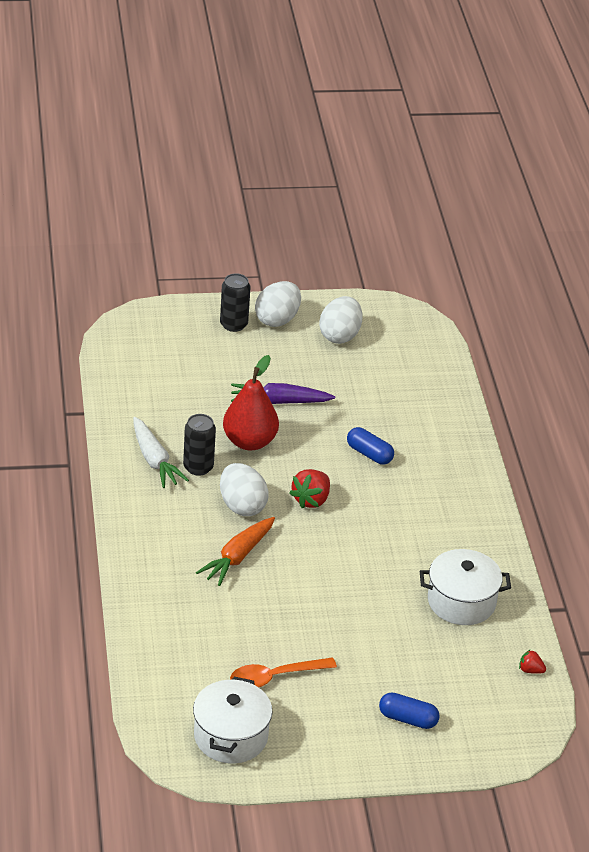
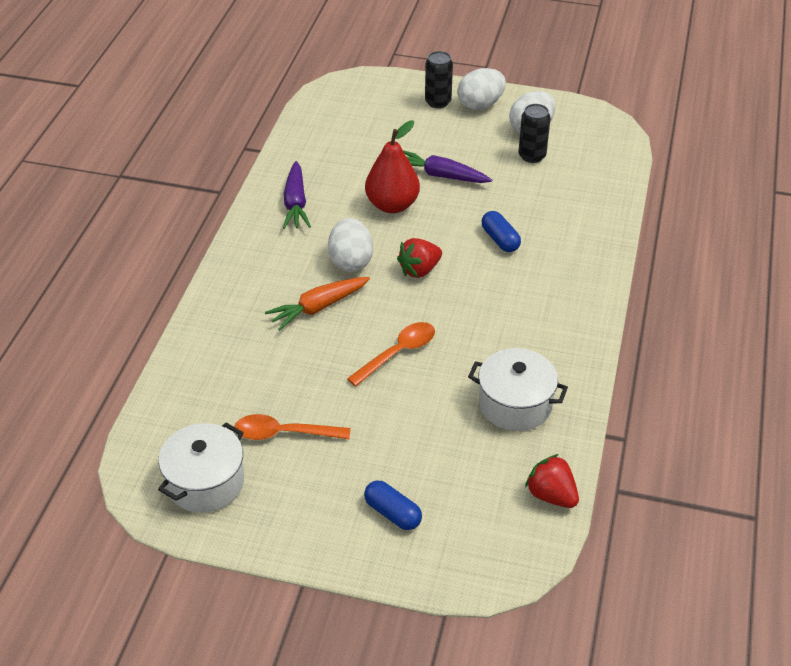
camera: 25 degrees right, 5 degrees up
white carrot [133,417,189,488] -> purple carrot [283,161,311,229]
black can [183,414,216,476] -> black can moved to [519,104,550,163]
red strawberry [519,649,546,674] -> red strawberry [525,454,579,508], size x1.83
none -> orange spoon [347,322,435,387]

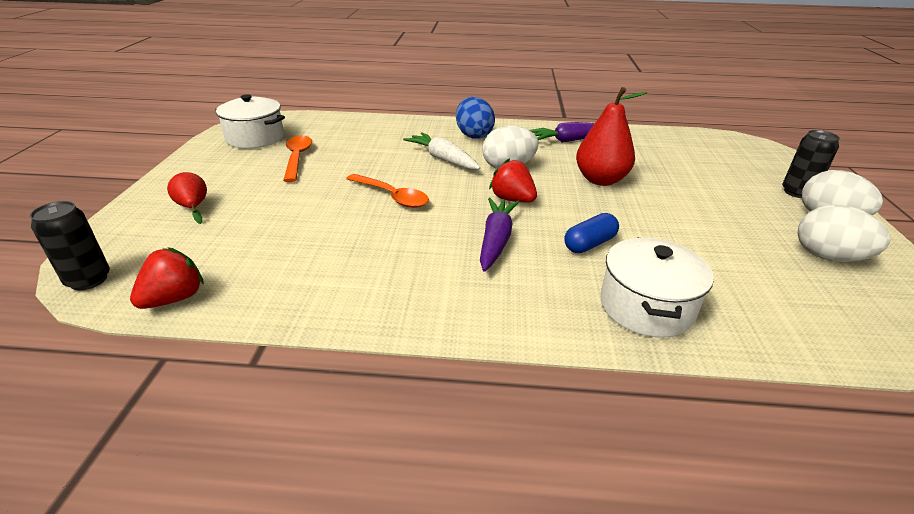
camera: 80 degrees right, 10 degrees down
orange carrot [265,277,370,330] -> white carrot [403,132,480,170]
blue capsule [364,481,422,530] -> red pear [167,172,207,224]
purple carrot [403,150,492,183] -> purple carrot moved to [480,198,519,271]
white pot [468,348,568,431] -> white pot moved to [600,237,714,338]
black can [519,104,550,163] -> black can moved to [30,201,110,290]
none -> blue egg [456,97,495,139]

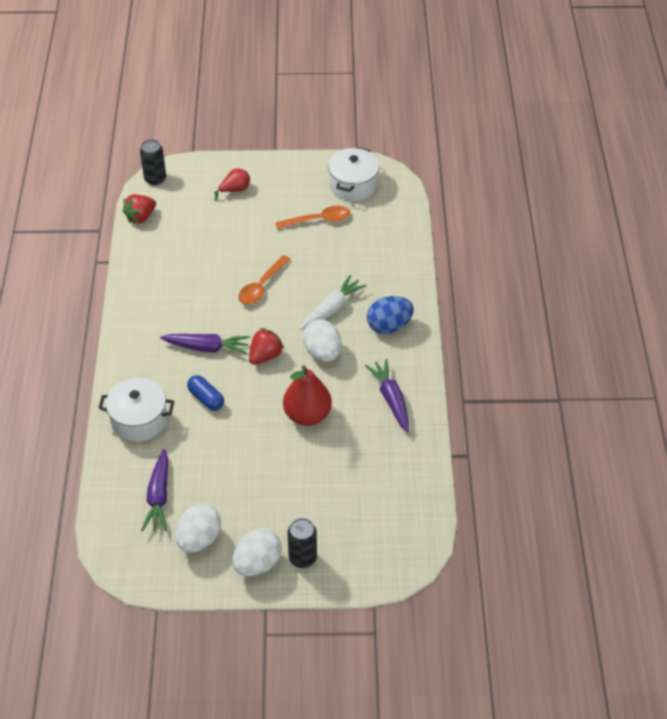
camera: 85 degrees right, 15 degrees up
red strawberry [130,247,204,309] -> red strawberry turned 105 degrees clockwise [123,194,156,224]
none -> purple carrot [141,449,168,531]

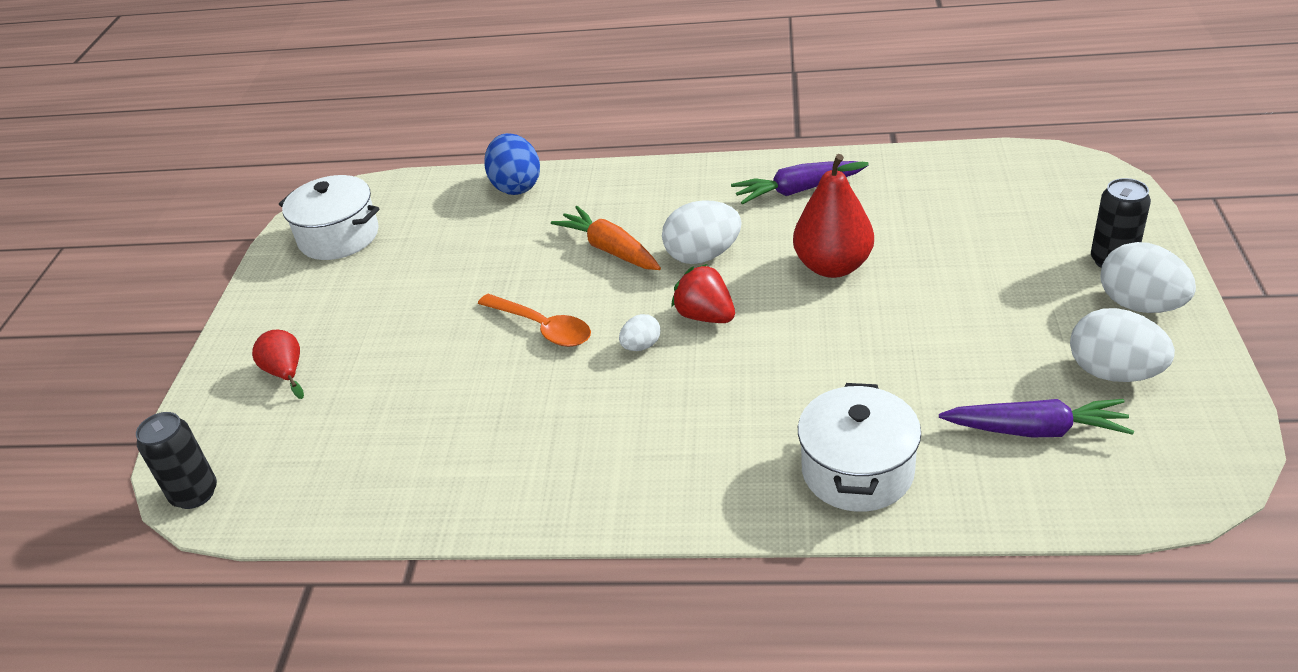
camera: 80 degrees left, 10 degrees down
red strawberry [123,194,156,224] -> none
purple carrot [160,334,250,354] -> none
blue capsule [187,375,224,411] -> none
orange spoon [275,206,350,229] -> none
white carrot [300,275,367,330] -> orange carrot [551,206,661,270]
blue egg [367,296,414,334] -> blue egg moved to [484,133,540,195]
none -> white egg [619,314,660,351]

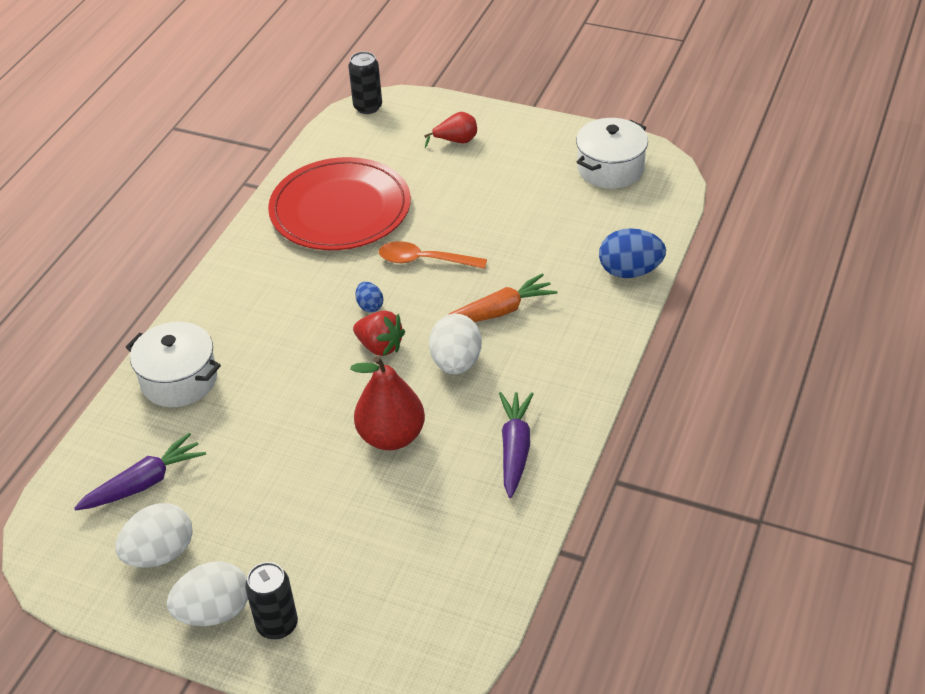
camera: 105 degrees right, 5 degrees up
orange spoon [478,294,591,347] -> orange spoon turned 45 degrees clockwise [379,241,487,269]
white egg [619,314,660,351] -> blue egg [355,282,383,312]
red strawberry [671,264,735,323] -> red strawberry turned 60 degrees clockwise [353,310,405,356]
purple carrot [939,399,1134,437] -> purple carrot turned 150 degrees counterclockwise [74,433,206,511]
none -> red plate [268,157,411,250]

